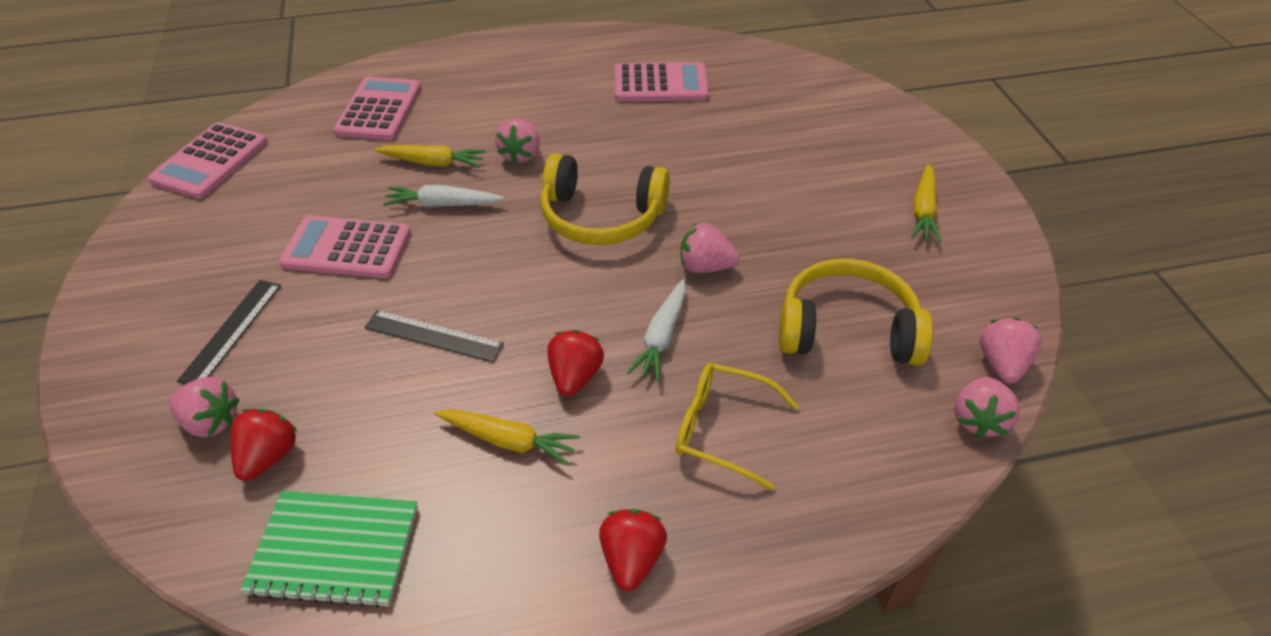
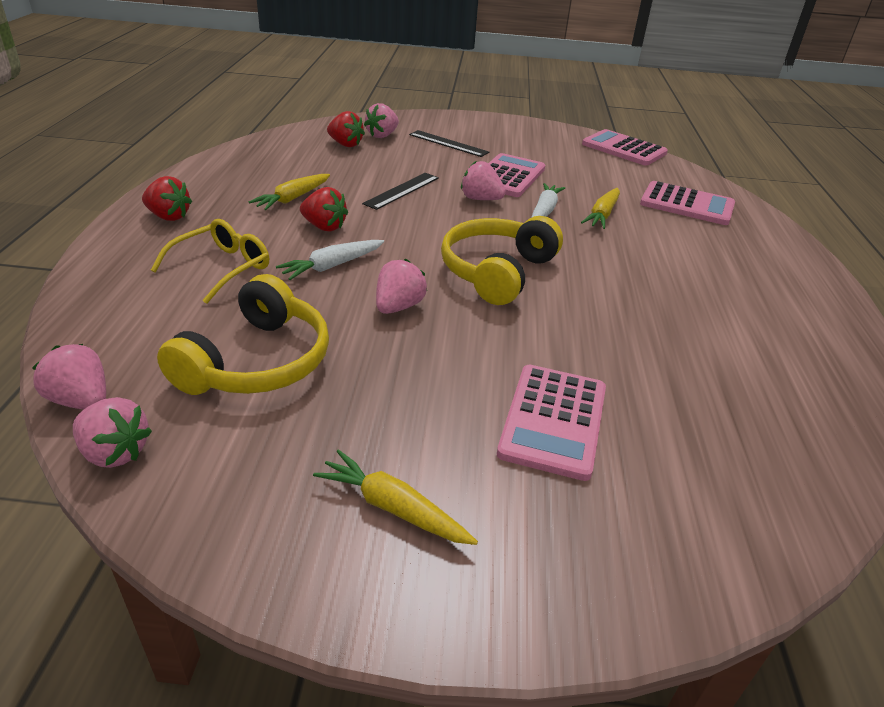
camera: 105 degrees right, 10 degrees down
green notebook [240,491,418,608] -> none
pink strawberry [495,119,540,164] -> pink strawberry moved to [461,161,506,200]
pink calculator [615,62,709,101] -> pink calculator moved to [497,365,606,481]
white carrot [627,280,686,382] -> white carrot turned 75 degrees counterclockwise [276,240,384,280]

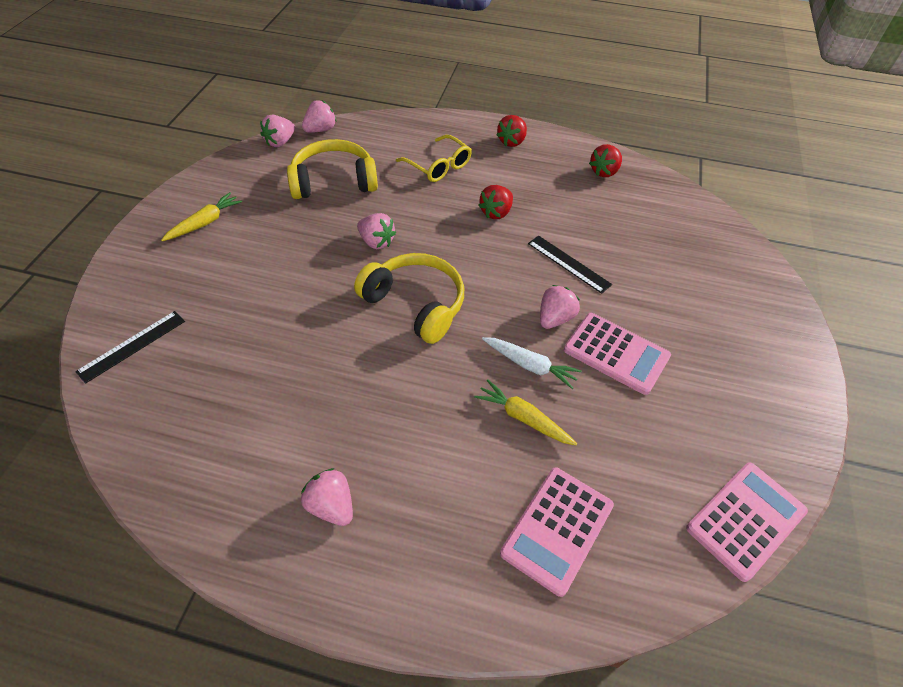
camera: 100 degrees right, 15 degrees up
yellow headphones [157,274,329,395] -> yellow headphones turned 135 degrees clockwise [287,139,378,199]
yellow carrot [248,174,330,210] -> none
white carrot [276,240,384,280] -> none
red strawberry [327,111,365,147] -> red strawberry moved to [589,144,622,177]
pink strawberry [364,103,399,138] -> pink strawberry moved to [301,468,353,526]
black ruler [409,130,489,157] -> black ruler moved to [75,311,185,384]
pink calculator [497,365,606,481] -> none

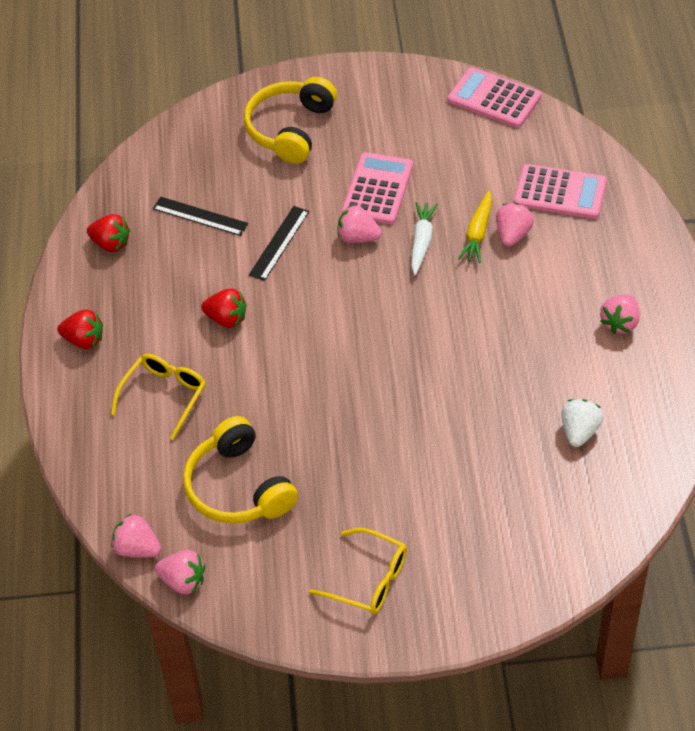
camera: 105 degrees left, 0 degrees up
black ruler [75,311,185,384] -> black ruler moved to [153,197,248,236]
yellow carrot [161,192,242,241] -> yellow glasses [309,528,407,614]
yellow headphones [354,253,464,344] -> yellow headphones moved to [244,77,337,164]
pink strawberry [357,213,396,249] -> pink strawberry moved to [496,203,534,247]
none -> white strawberry [561,399,603,447]

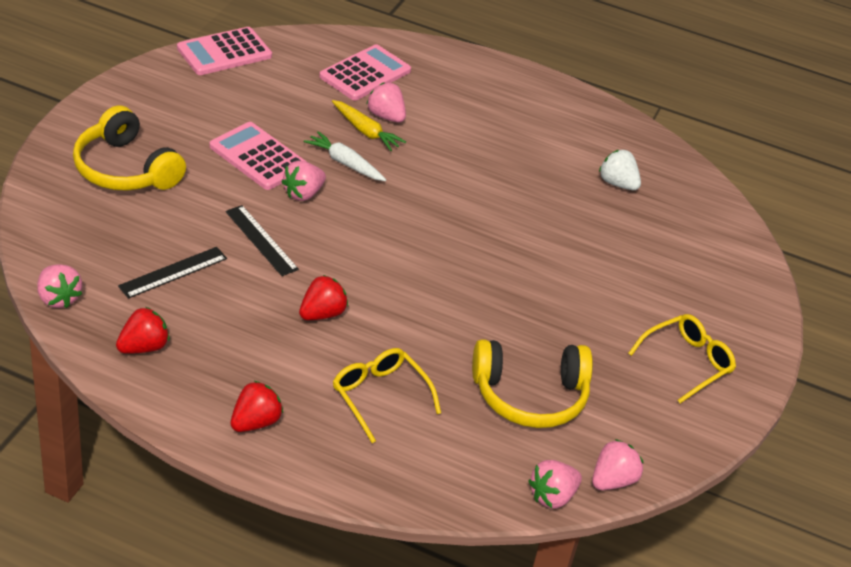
camera: 70 degrees left, 10 degrees down
pink strawberry [600,294,640,334] -> pink strawberry moved to [37,264,82,308]

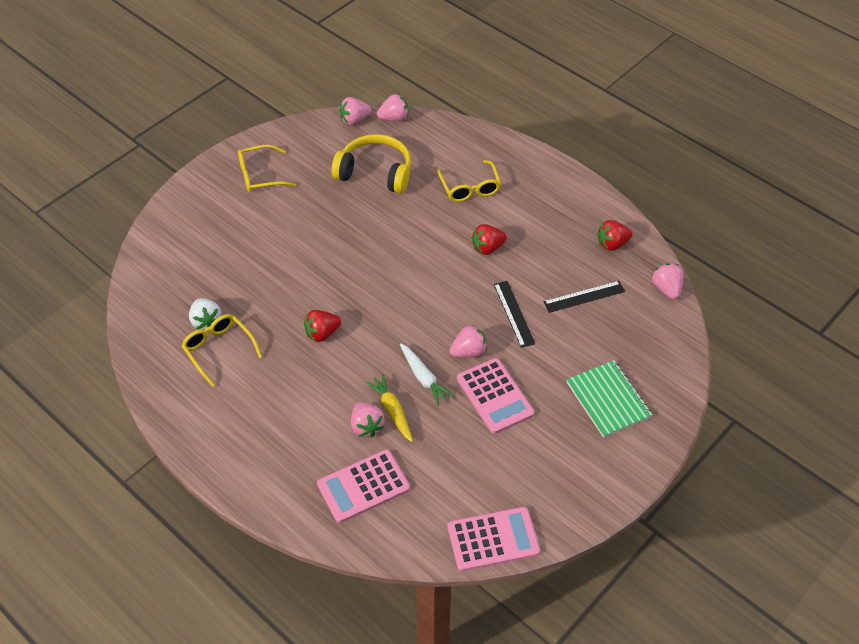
camera: 155 degrees left, 10 degrees up
yellow headphones [73,106,186,191] -> green notebook [567,360,652,438]
red strawberry [231,381,283,432] -> red strawberry moved to [304,310,341,342]
none -> yellow glasses [182,314,262,387]

